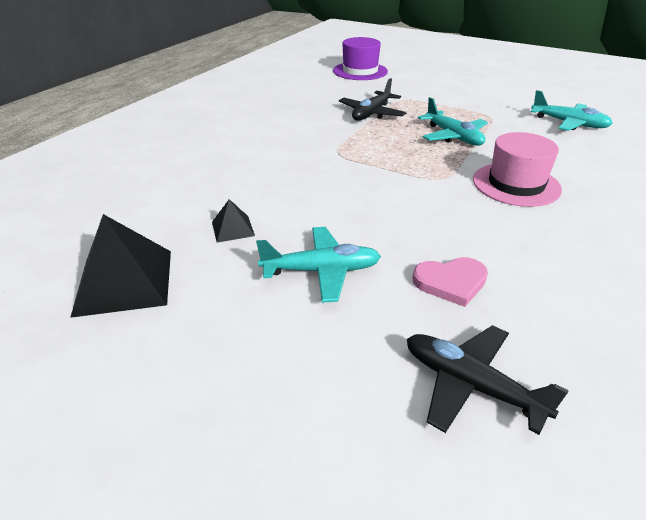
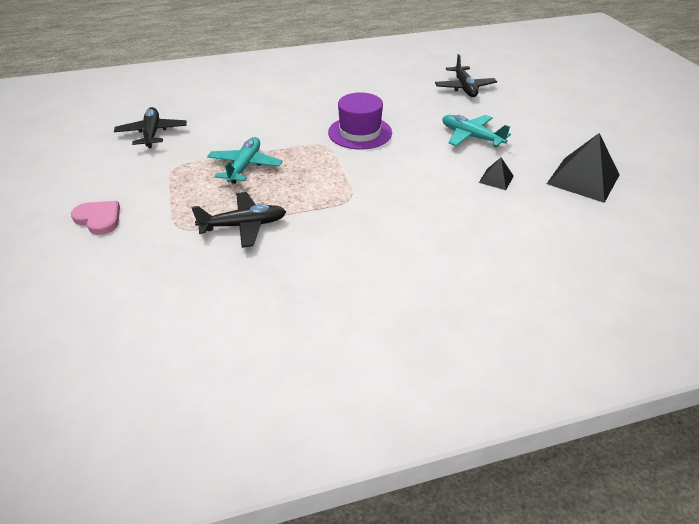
camera: 135 degrees left, 5 degrees up
purple hat [333,37,388,80] -> purple hat moved to [328,92,392,150]
pink heart [412,257,488,307] -> pink heart moved to [71,201,120,235]
pink hat [473,132,562,207] -> none
turquoise plane [531,90,613,131] -> black plane [114,107,187,148]

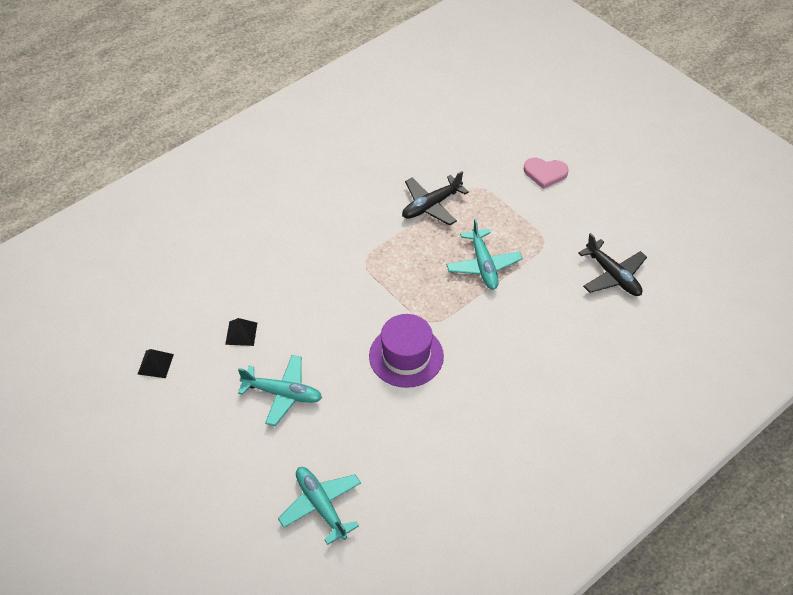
camera: 155 degrees right, 10 degrees up
black plane [435,54,497,97] -> turquoise plane [278,467,361,545]
black pyramid [547,133,620,203] -> black pyramid [138,349,174,378], size x0.49

